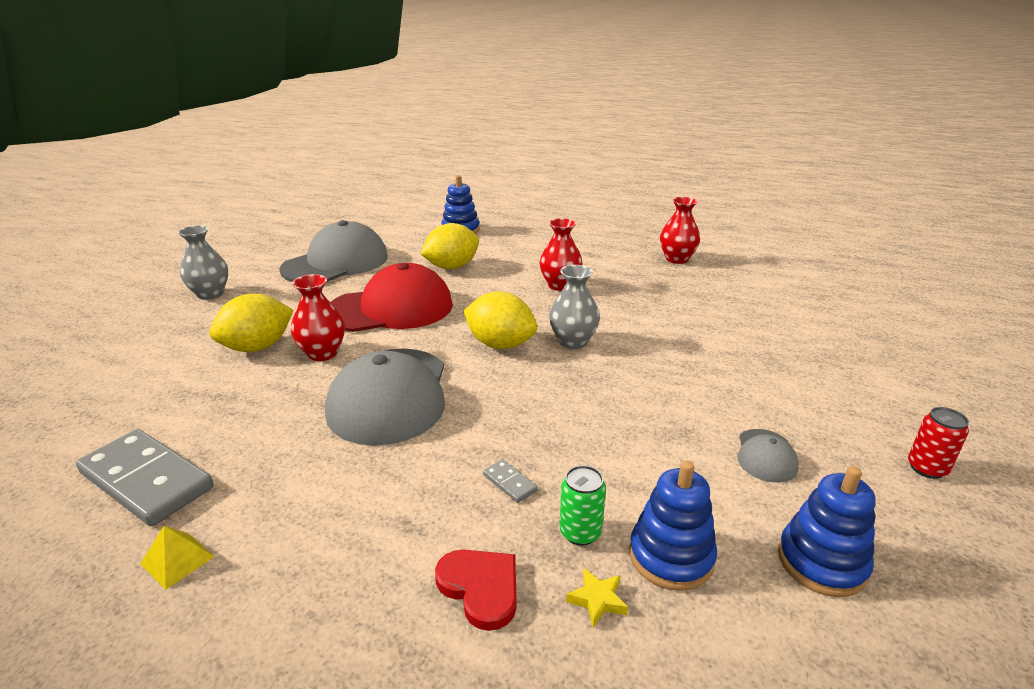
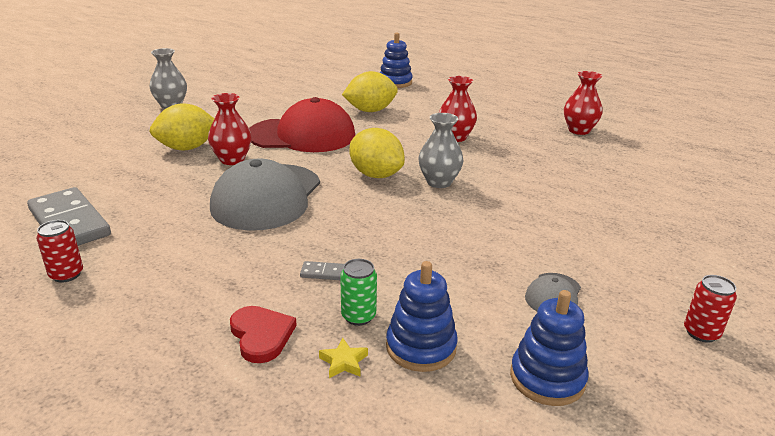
camera: 15 degrees right, 0 degrees up
yellow pyramid [140,526,215,590] -> red can [36,220,83,283]
grey cap [279,220,388,282] -> none
grey domino [483,459,537,503] -> grey domino turned 60 degrees counterclockwise [300,261,344,280]

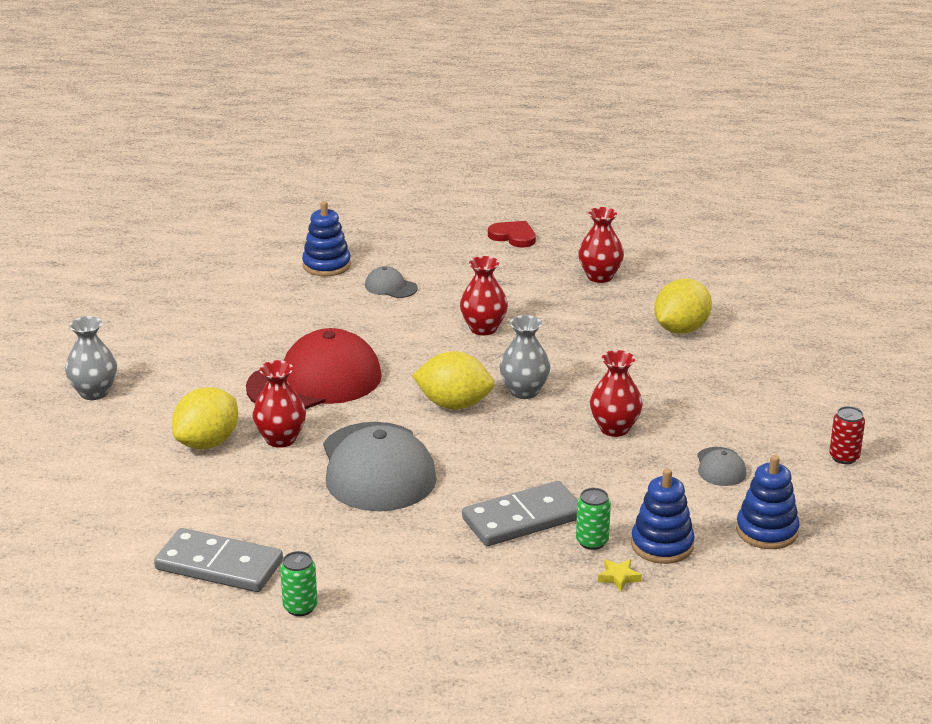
camera: 30 degrees left, 0 degrees up
red can [36,220,83,283] -> green can [280,551,317,616]
red heart [230,306,297,363] -> red heart moved to [488,221,536,247]
grey domino [300,261,344,280] -> grey domino [462,481,578,546], size x2.48
yellow lemon [342,71,398,112] -> yellow lemon moved to [654,279,712,334]
none -> grey cap [365,266,418,298]
none -> red vase [590,350,643,437]

